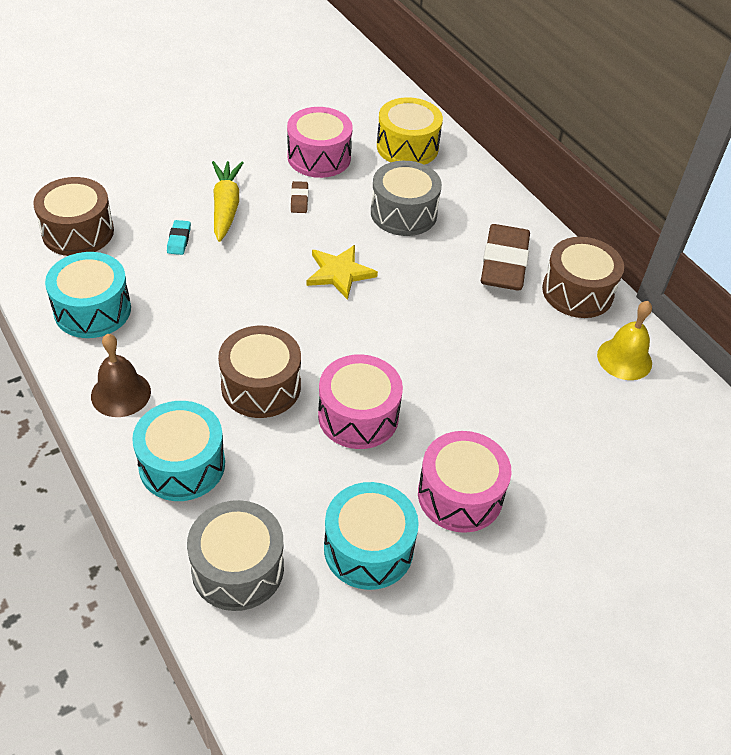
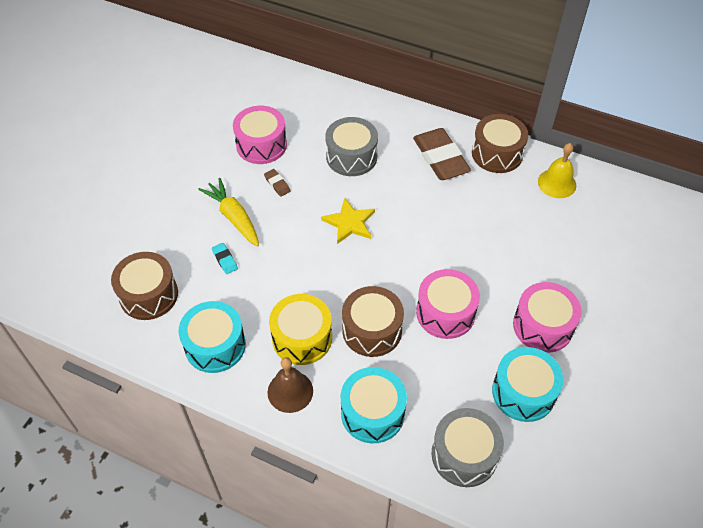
camera: 30 degrees left, 5 degrees up
yellow drum [377,97,443,165] -> yellow drum moved to [269,294,332,365]

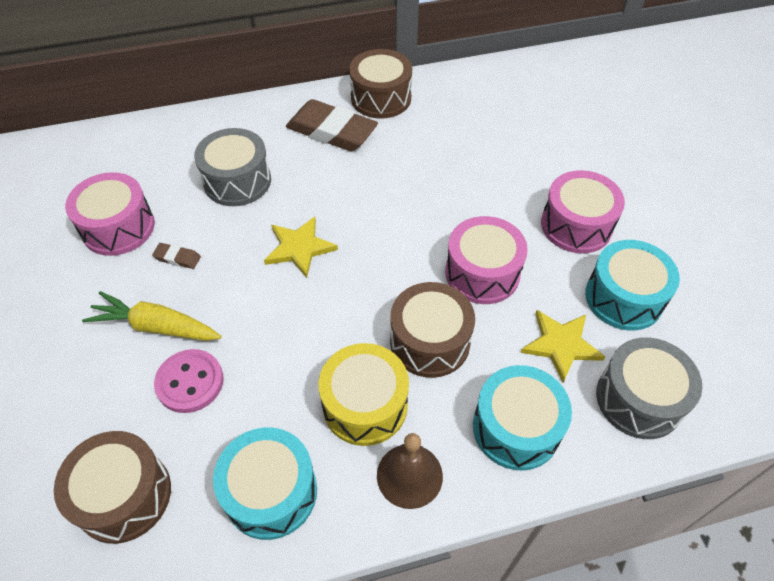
camera: 40 degrees left, 0 degrees up
turquoise eraser [212,243,238,274] -> pink button [154,349,223,413]
yellow bell [538,143,576,198] -> none
none -> yellow star [521,310,606,382]

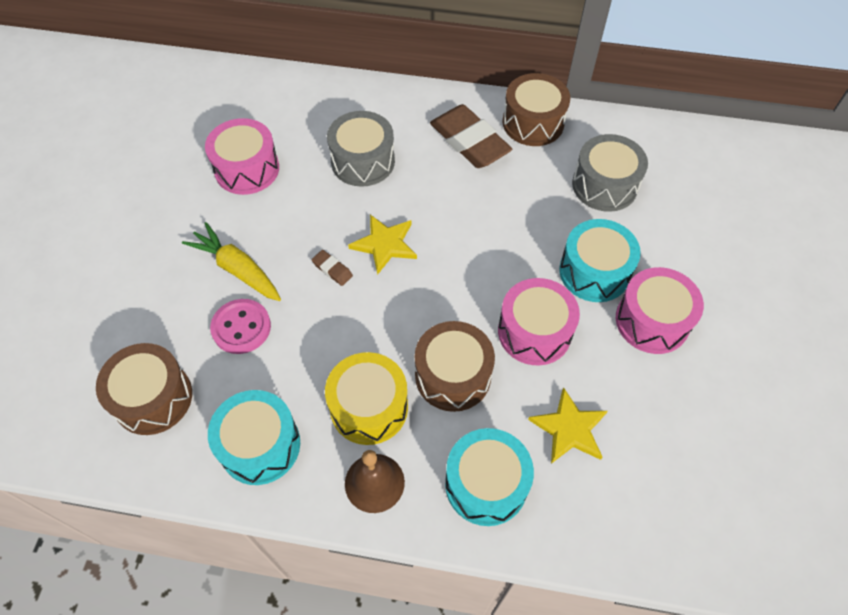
camera: 25 degrees right, 5 degrees up
brown eraser [152,243,201,269] -> brown eraser moved to [312,250,353,286]
turquoise drum [585,240,680,331] -> turquoise drum moved to [559,219,641,302]
grey drum [596,338,702,439] -> grey drum moved to [572,134,648,212]

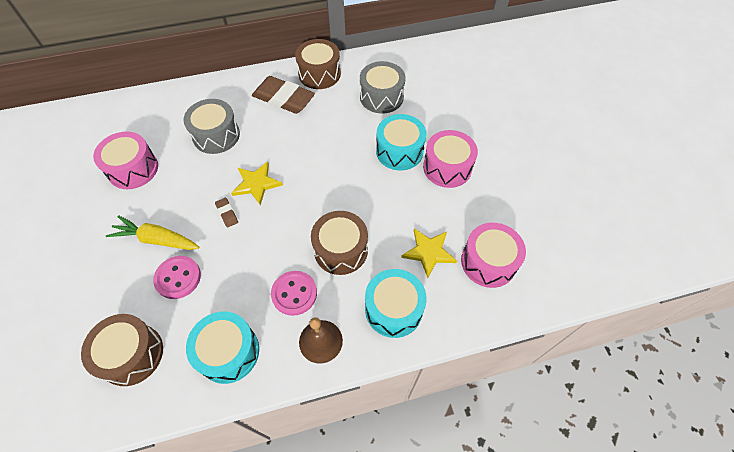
camera: 25 degrees left, 0 degrees up
brown eraser [312,250,353,286] -> brown eraser turned 45 degrees clockwise [215,198,238,228]
yellow drum [325,352,408,445] -> pink button [271,271,317,316]
pink drum [498,278,580,366] -> pink drum moved to [461,223,526,288]

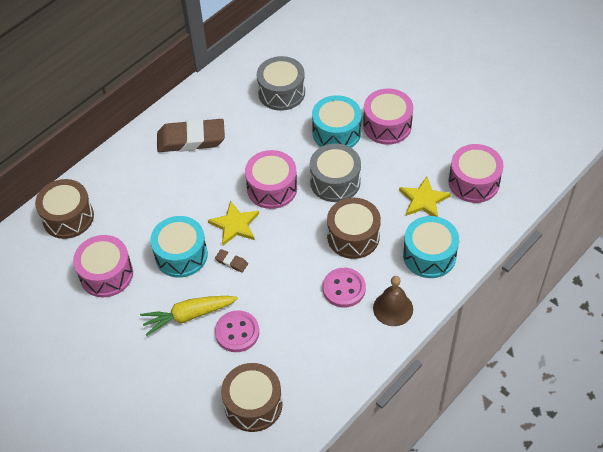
camera: 30 degrees left, 5 degrees down
grey drum [183,99,240,154] -> grey drum moved to [310,144,361,202]
turquoise drum [186,312,259,384] -> turquoise drum moved to [150,216,208,278]
brown drum [295,39,341,89] -> brown drum moved to [35,179,94,239]
none -> pink drum [245,150,297,209]

